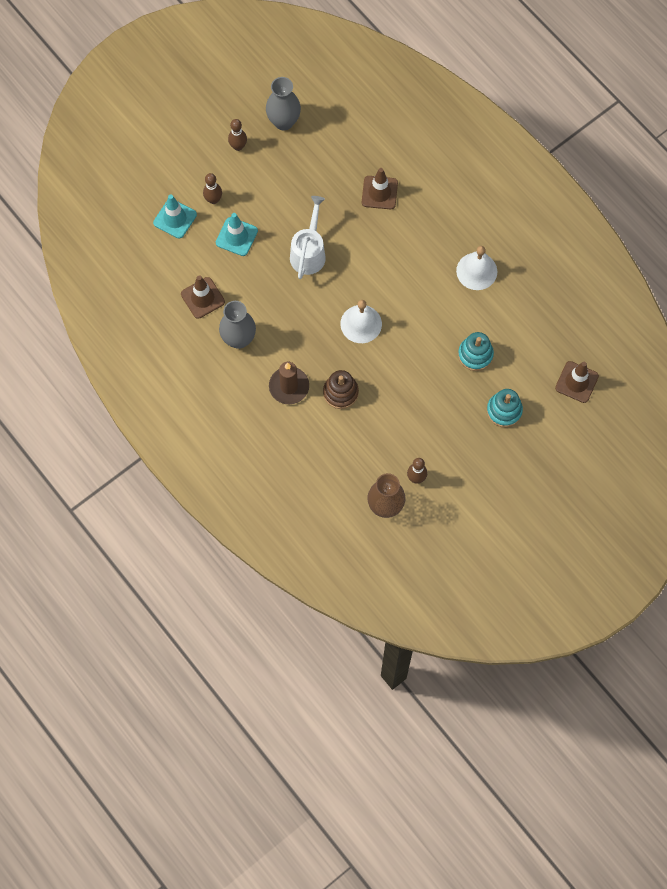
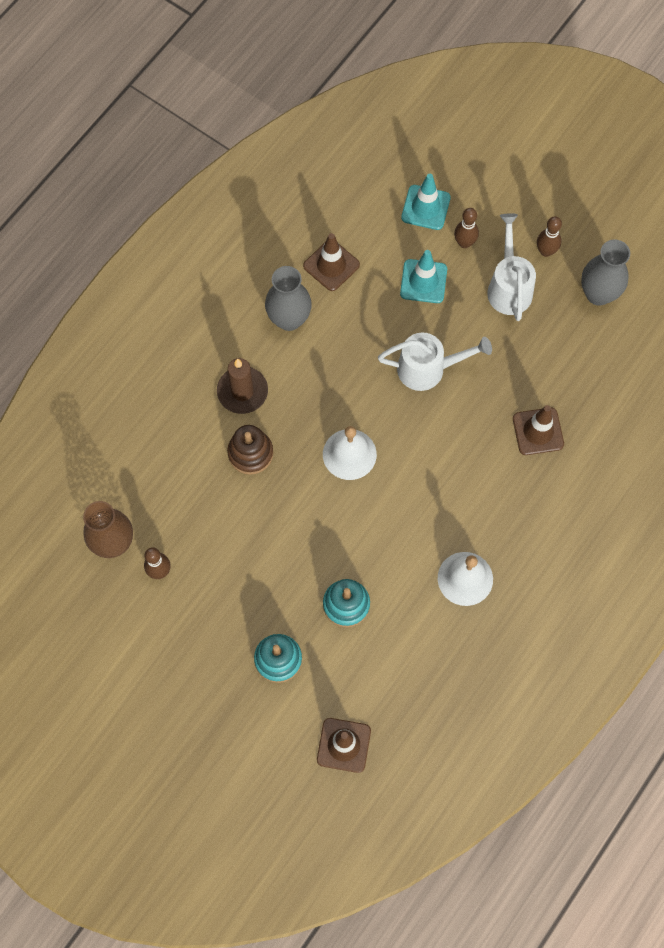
camera: 75 degrees right, 0 degrees up
none -> white watering can [487,213,536,321]

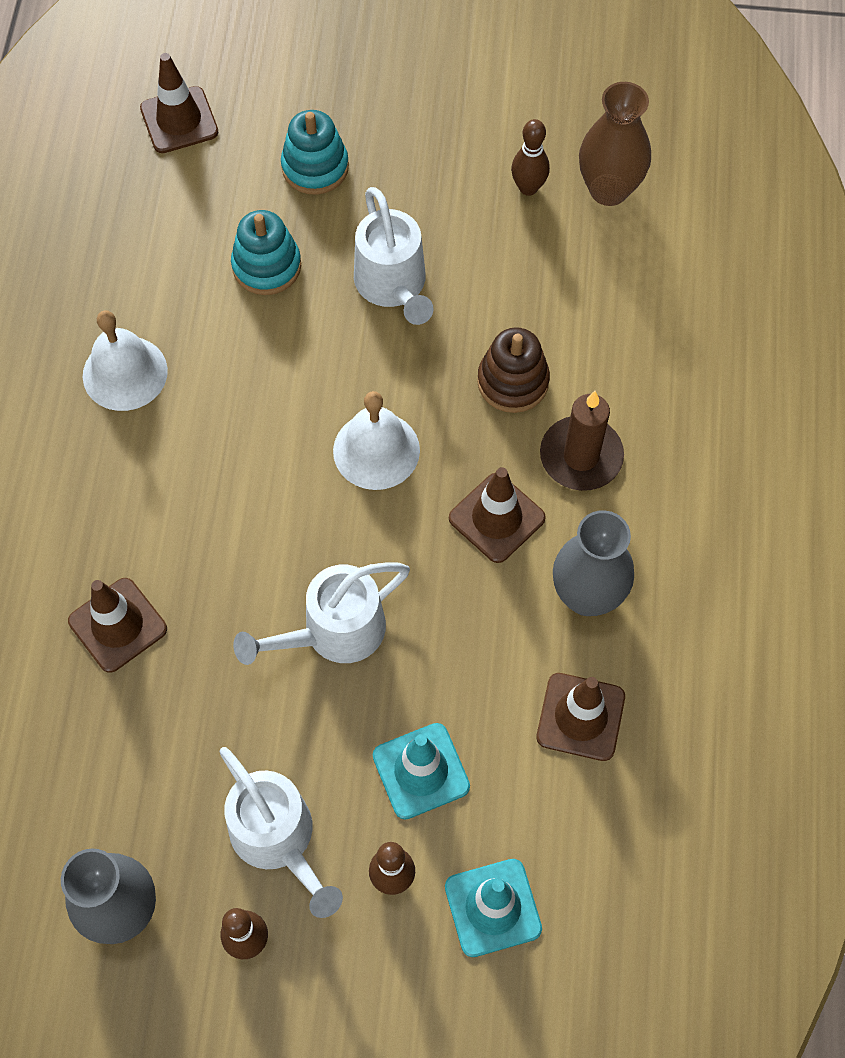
camera: 150 degrees right, 5 degrees down
none -> white watering can [354,187,433,325]
none -> brown traffic cone [449,467,546,563]

